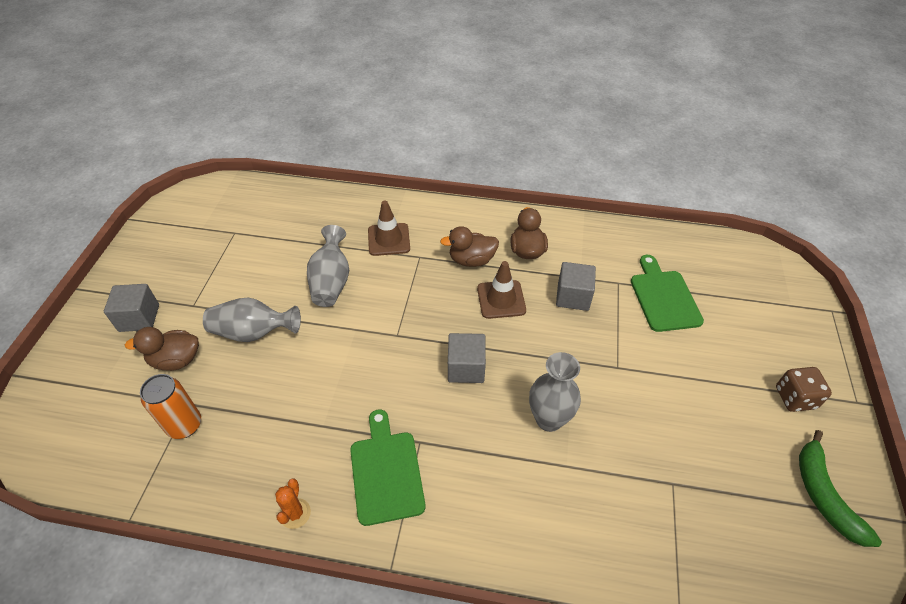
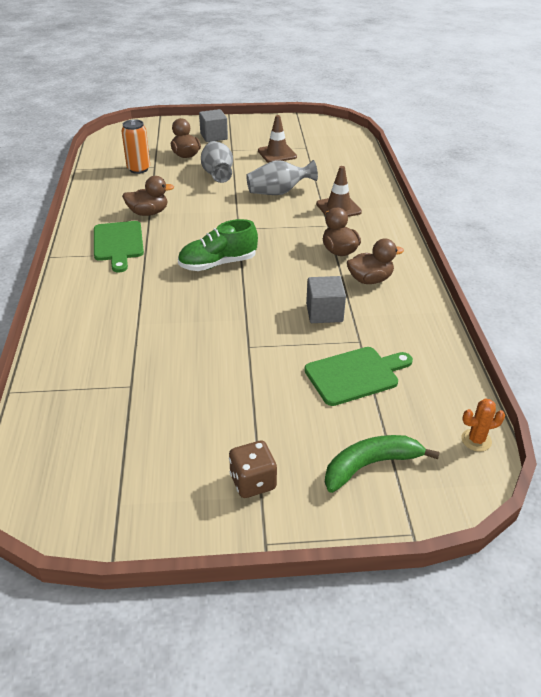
camera: 75 degrees right, 10 degrees down
orange cactus [275,478,311,529] -> orange cactus moved to [461,399,505,452]
green cutting board [350,410,426,526] -> green cutting board turned 105 degrees clockwise [94,221,144,272]
grey cube [448,333,486,383] -> green shoe [178,219,258,271]
brown traffic cone [477,261,526,319] -> brown traffic cone moved to [258,115,297,163]
grey vase [529,352,581,432] -> none
green banana [799,430,882,547] -> green banana moved to [325,435,440,493]
none -> brown duck [122,176,174,216]

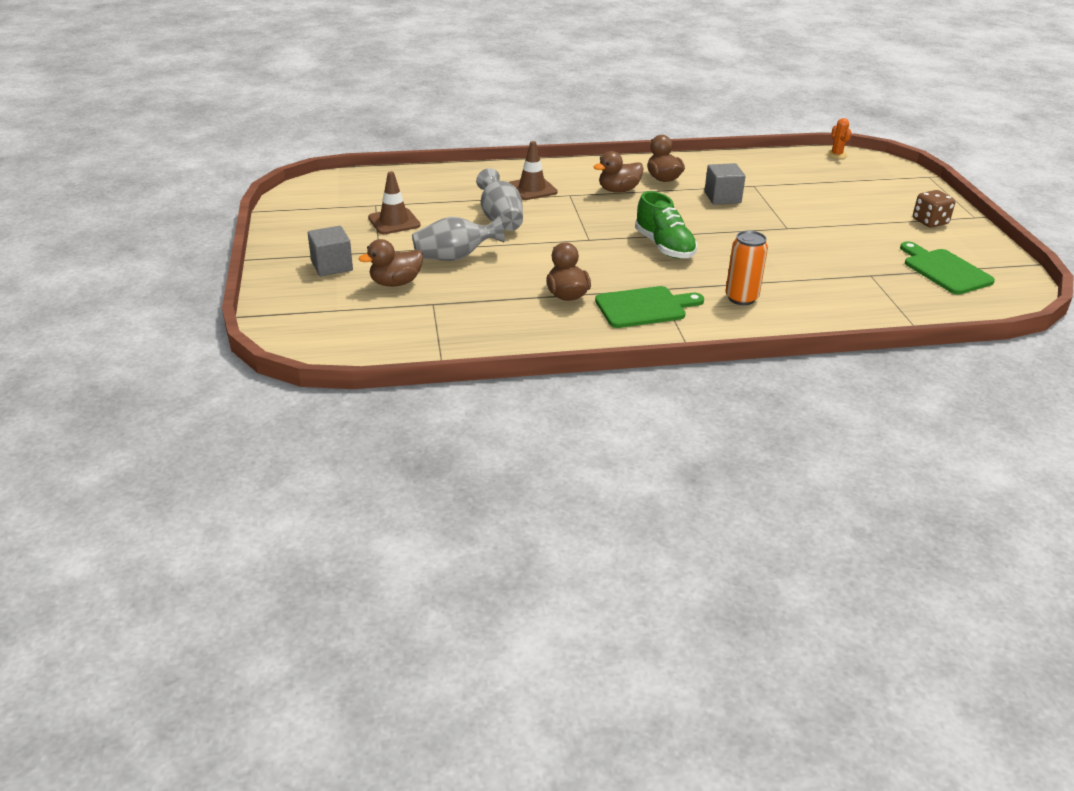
camera: 95 degrees left, 5 degrees down
orange can [121,119,150,174] -> orange can moved to [725,230,768,305]
green cutting board [304,347,413,406] -> green cutting board moved to [900,241,995,295]
green banana [325,435,440,493] -> none

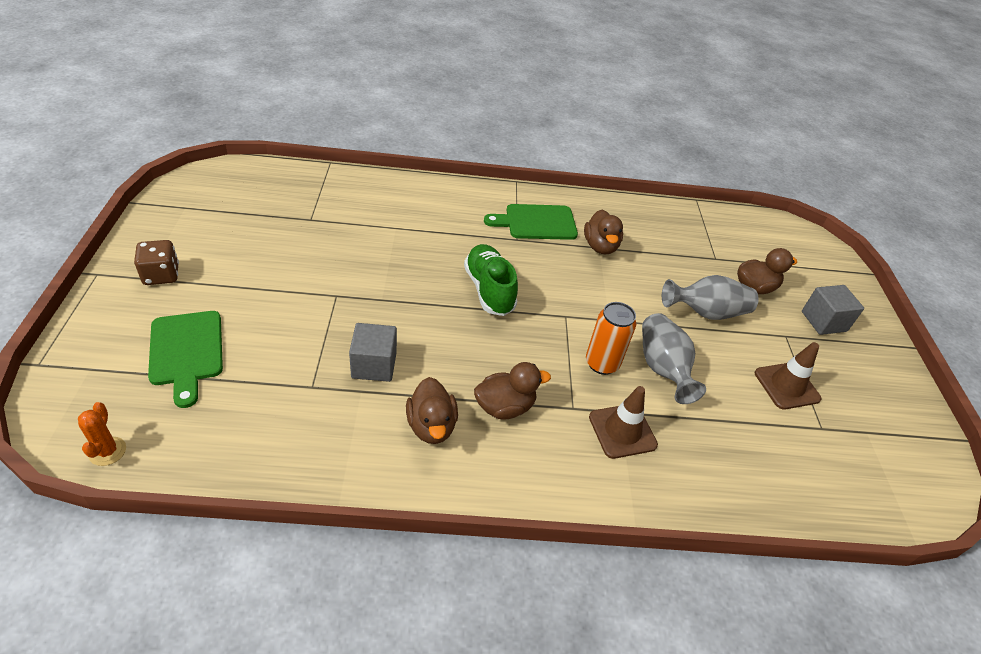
camera: 175 degrees left, 10 degrees up
orange can [725,230,768,305] -> orange can moved to [586,302,636,375]
green cutting board [900,241,995,295] -> green cutting board moved to [148,311,223,408]

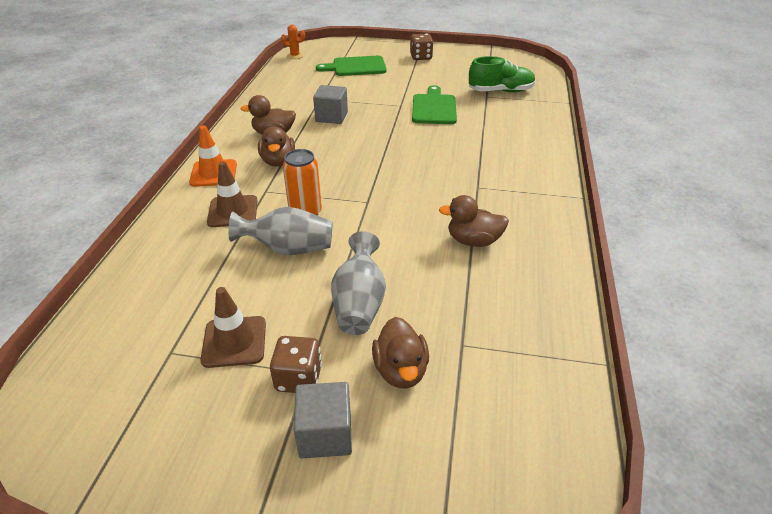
camera: 105 degrees right, 5 degrees down
green shoe [464,244,518,316] -> green shoe moved to [469,56,536,92]
green cutting board [484,204,578,240] -> green cutting board moved to [412,85,457,124]
none -> orange traffic cone [189,126,237,187]
none -> brown dice [270,336,322,393]

